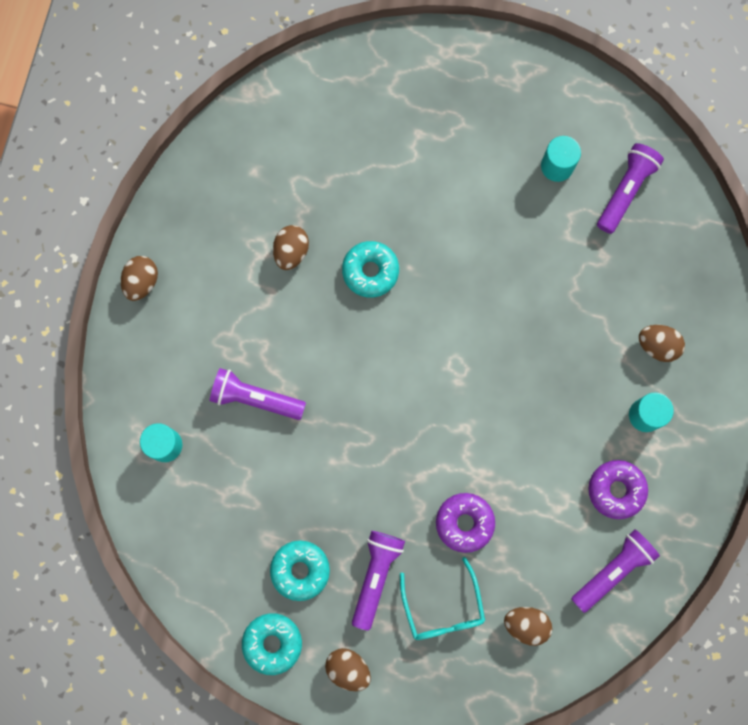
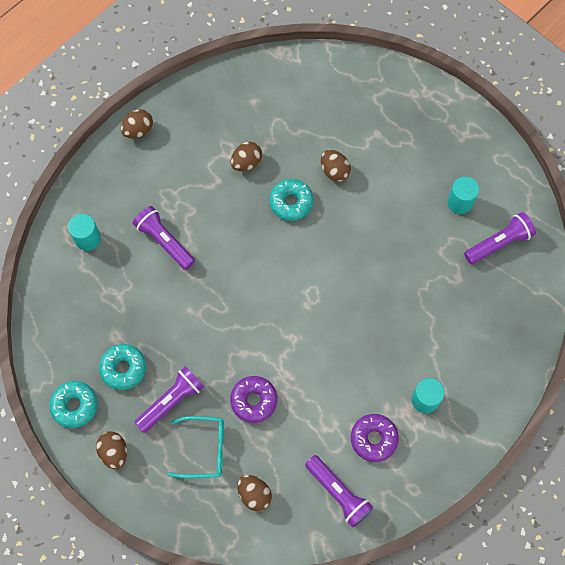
camera: 30 degrees right, 10 degrees down
turquoise glasses [400,557,485,640] -> turquoise glasses turned 105 degrees counterclockwise [168,416,224,478]
purple flashlight [571,529,660,613] -> purple flashlight turned 60 degrees clockwise [305,455,374,528]
brown egg [639,325,685,362] -> brown egg moved to [321,150,351,182]

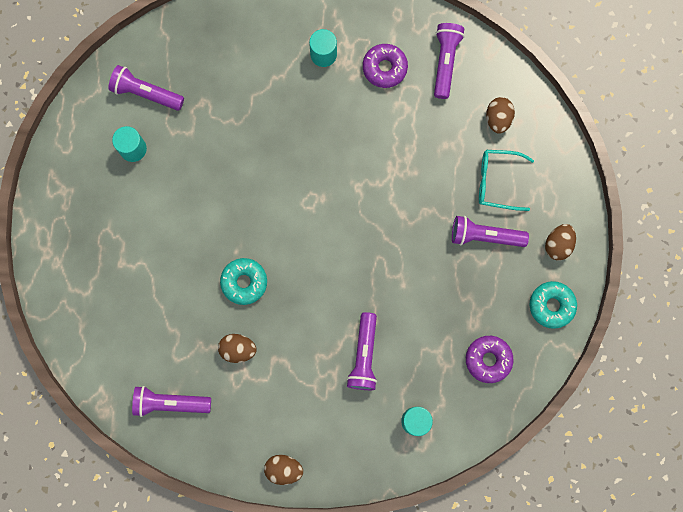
camera: 130 degrees left, 10 degrees up
turquoise donut [99,344,146,390] -> none
turquoise glasses [168,416,224,478] -> turquoise glasses turned 45 degrees counterclockwise [479,150,534,211]
purple donut [230,376,277,423] -> purple donut moved to [466,336,514,383]
brown egg [321,150,351,182] -> none
none -> purple flashlight [132,386,211,417]

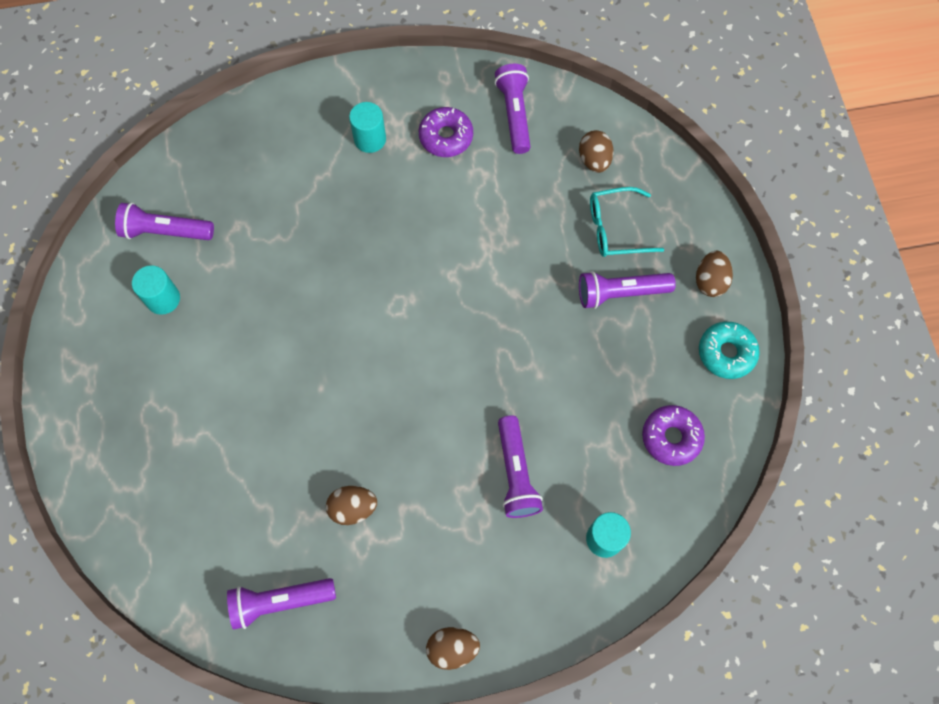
camera: 15 degrees left, 10 degrees down
turquoise donut [220,258,267,305] -> none

